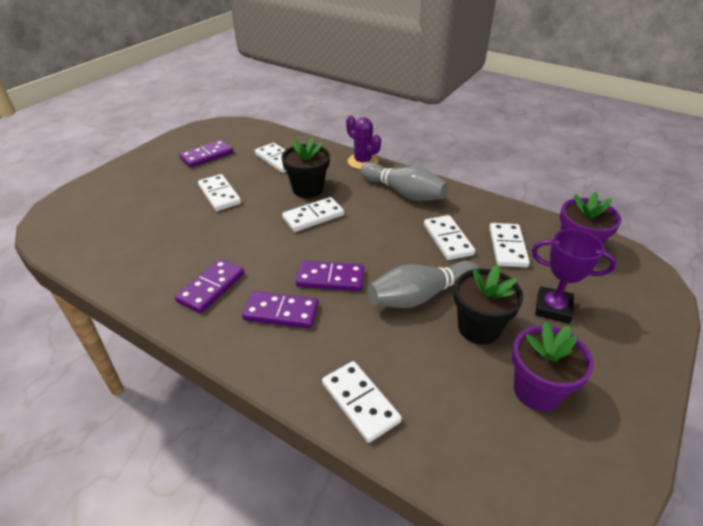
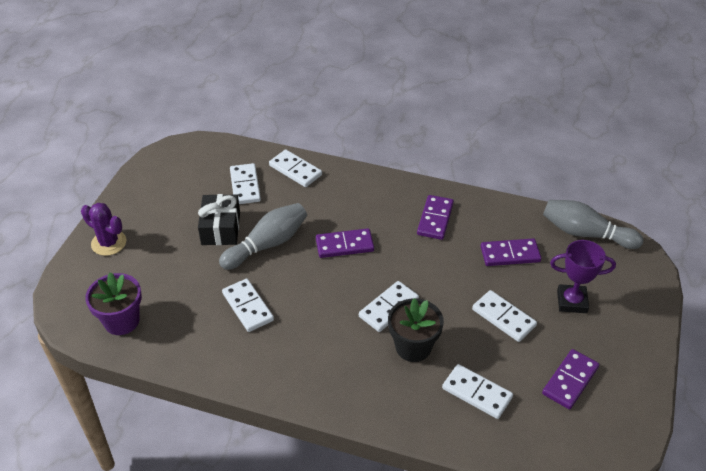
camera: 165 degrees right, 5 degrees up
purple domino [242,291,319,329] -> purple domino moved to [481,238,541,266]
purple cactus [346,116,381,169] -> purple cactus moved to [81,203,126,256]
grey bowling pin [360,163,448,201] -> grey bowling pin moved to [543,200,643,249]
black flower pot [454,265,523,344] -> black gift [198,194,240,245]
white domino [489,223,530,267] -> white domino moved to [230,163,261,204]
purple flower pot [512,321,594,411] -> none
purple trophy [532,229,616,324] -> purple trophy moved to [550,240,616,313]

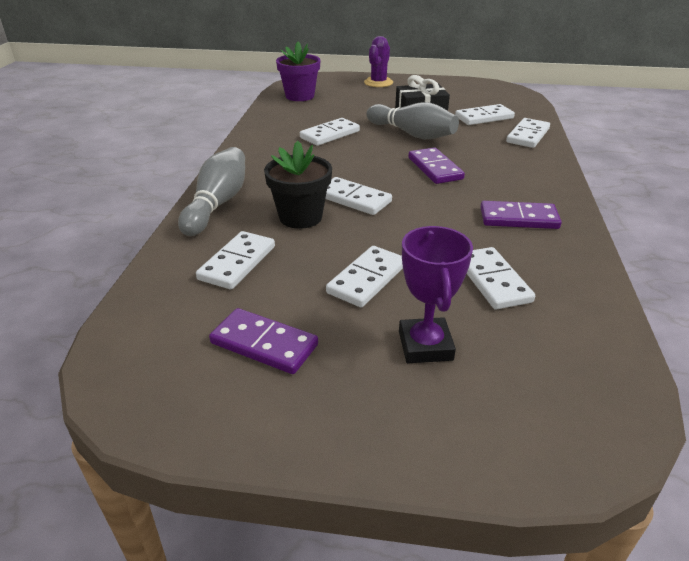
camera: 80 degrees right, 10 degrees down
purple domino [481,238,541,266] -> white domino [467,247,535,310]
grey bowling pin [543,200,643,249] -> grey bowling pin moved to [178,147,245,236]

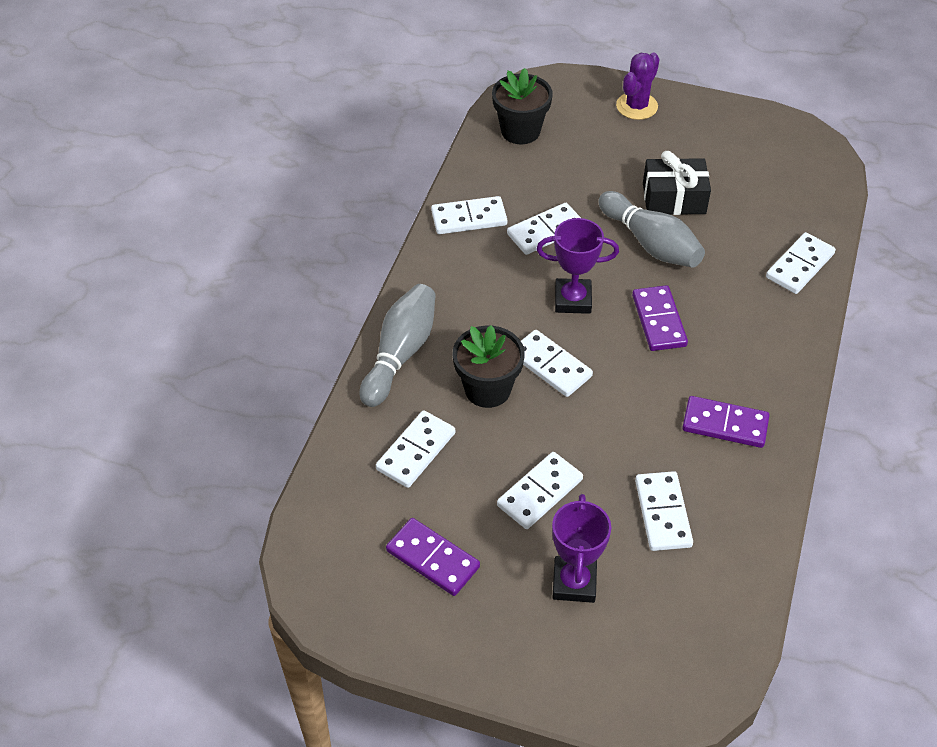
camera: 10 degrees right, 15 degrees up
purple flower pot [276,42,321,101] -> black flower pot [492,68,553,144]
white domino [455,104,515,125] -> white domino moved to [431,196,507,234]
none -> purple trophy [536,218,619,314]

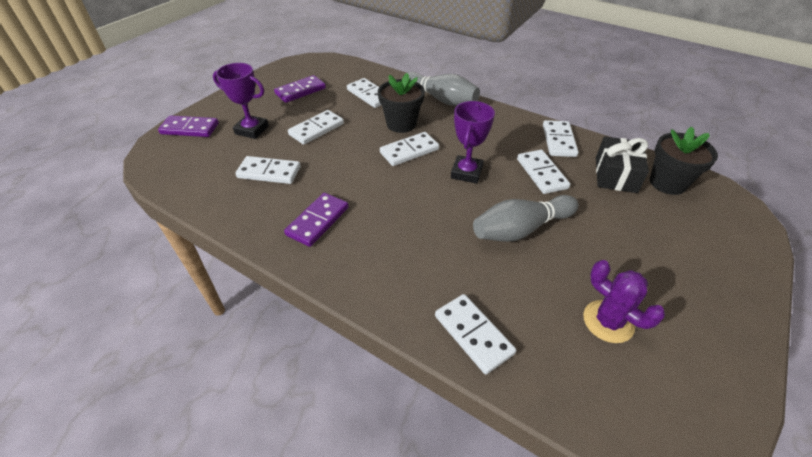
camera: 105 degrees right, 5 degrees down
white domino [497,452,583,529] -> white domino turned 75 degrees clockwise [288,110,344,145]
purple cactus [616,53,660,120] -> purple cactus moved to [583,260,665,343]
purple domino [632,285,688,351] -> purple domino moved to [158,115,219,137]
black gift [643,151,711,215] -> black gift moved to [596,136,649,193]

